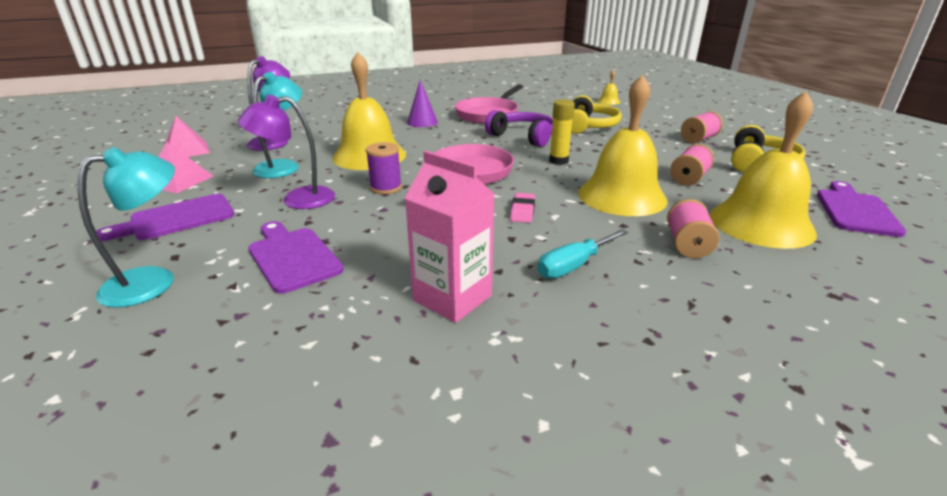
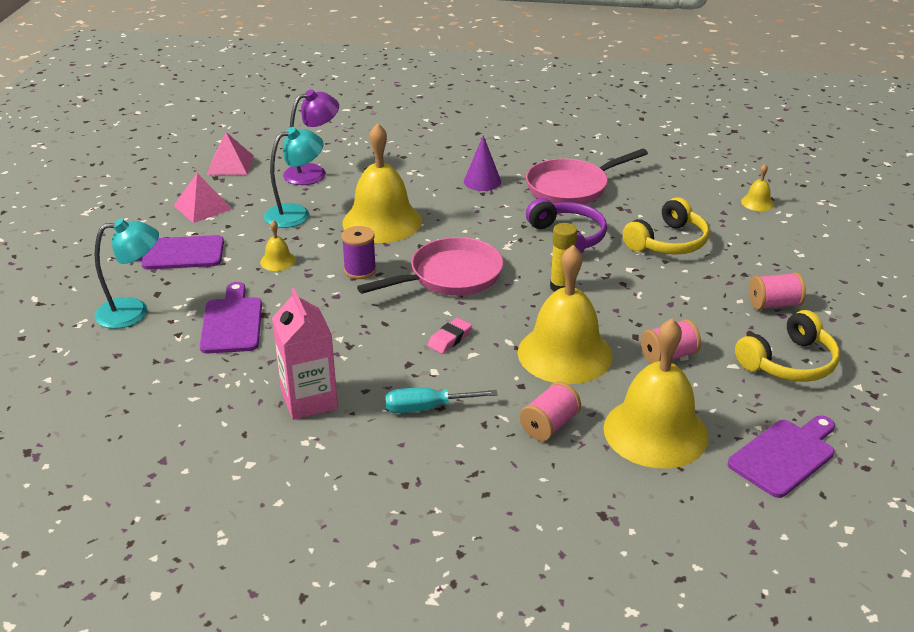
camera: 30 degrees right, 5 degrees up
purple lamp [238,95,335,209] -> yellow bell [260,220,296,271]

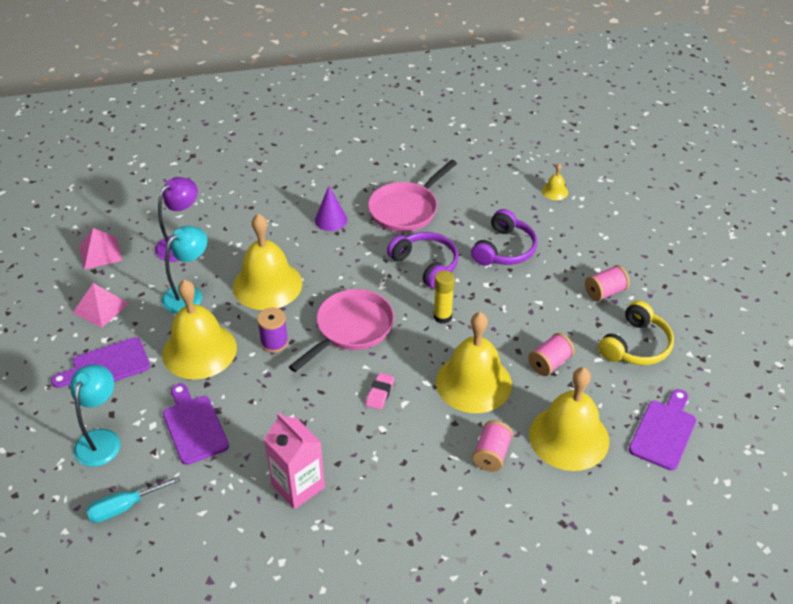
camera: 20 degrees left, 10 degrees up
turquoise lamp [94,218,159,329] -> turquoise lamp turned 45 degrees counterclockwise [70,364,120,467]
yellow bell [260,220,296,271] -> yellow bell [162,279,237,379], size x2.38
turquoise screwdriver [385,388,498,413] -> turquoise screwdriver moved to [86,476,180,523]
yellow headphones [622,197,709,255] -> purple headphones [471,209,537,266]

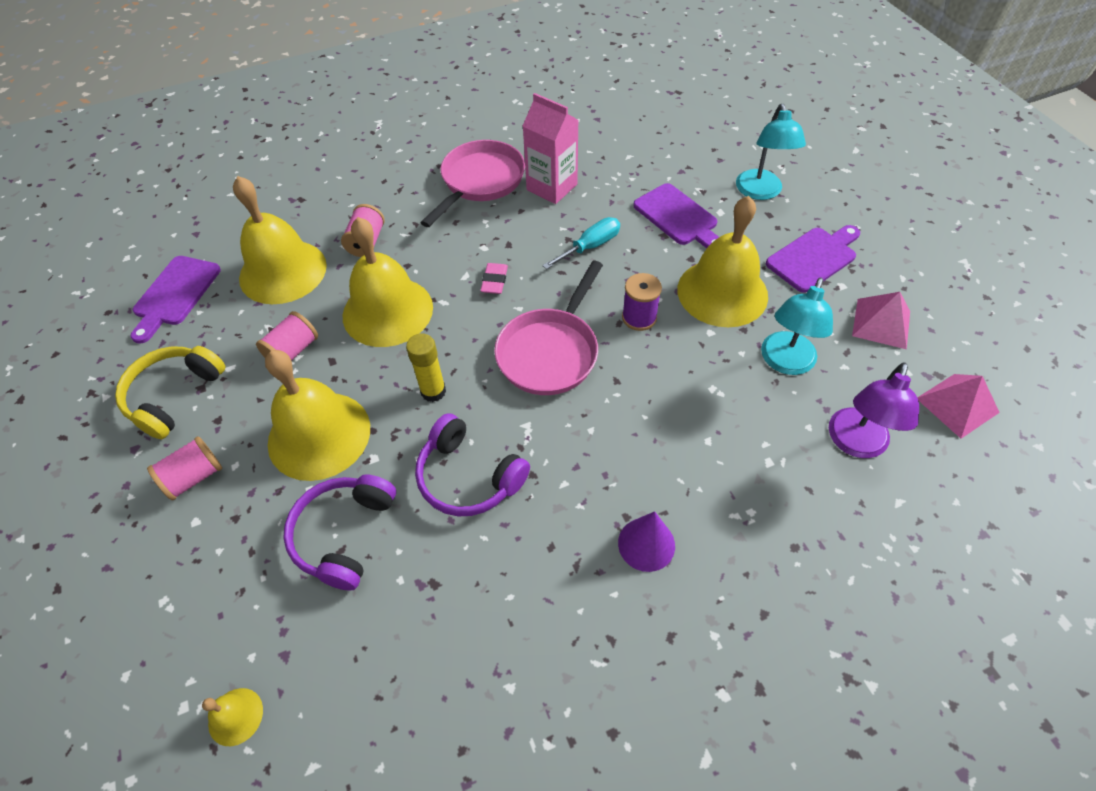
camera: 170 degrees right, 10 degrees up
turquoise screwdriver [86,476,180,523] -> turquoise screwdriver moved to [542,217,620,269]
yellow bell [233,214,302,310] -> yellow bell moved to [265,350,370,481]
pink pan [368,160,457,232] -> pink pan moved to [420,140,525,227]

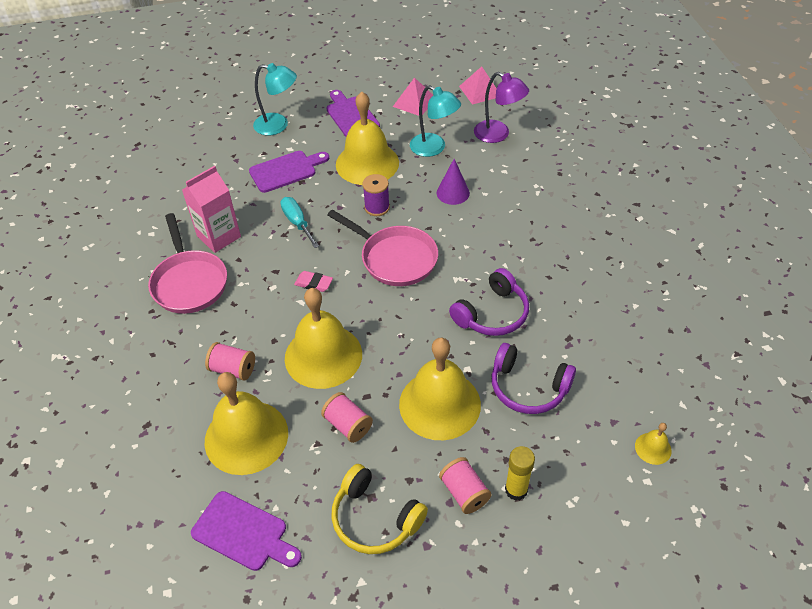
camera: 80 degrees left, 5 degrees down
yellow glue stick [406,333,446,402] -> yellow glue stick moved to [505,446,535,501]
pink pan [420,140,525,227] -> pink pan turned 150 degrees counterclockwise [148,213,227,314]
purple cone [618,511,675,572] -> purple cone moved to [437,159,470,205]

